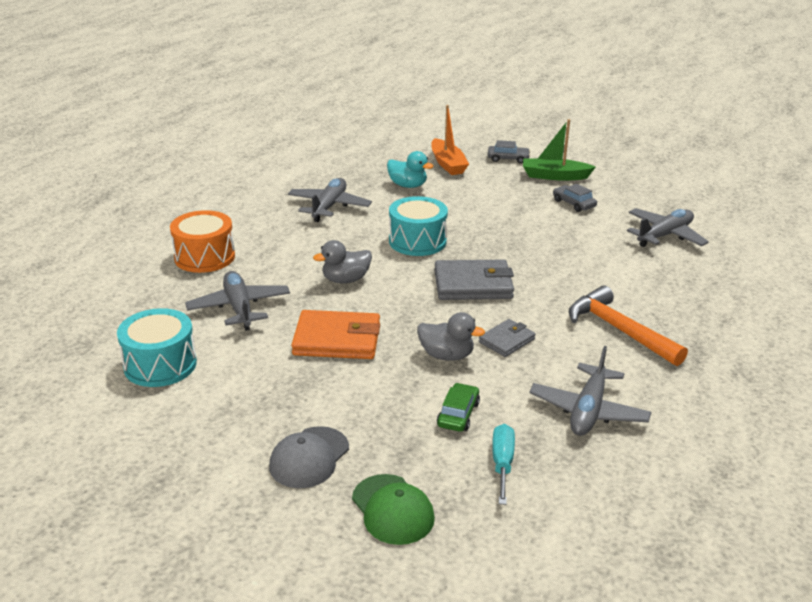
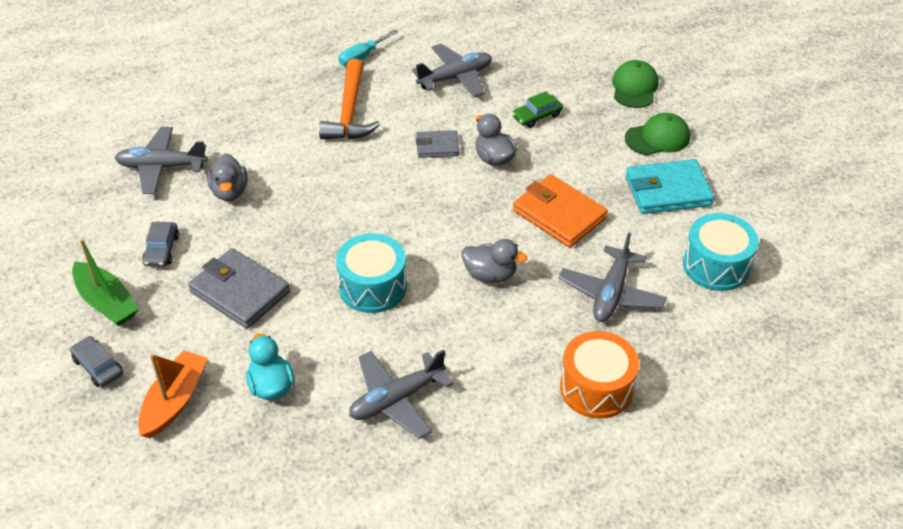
camera: 140 degrees left, 15 degrees up
grey cap [269,426,349,488] -> green cap [625,113,690,155]
grey wallet [434,260,514,300] -> grey wallet moved to [188,248,290,329]
turquoise screwdriver [492,424,515,505] -> turquoise screwdriver moved to [338,30,398,66]
none -> grey duck [207,153,248,201]
none -> turquoise wallet [626,159,714,214]

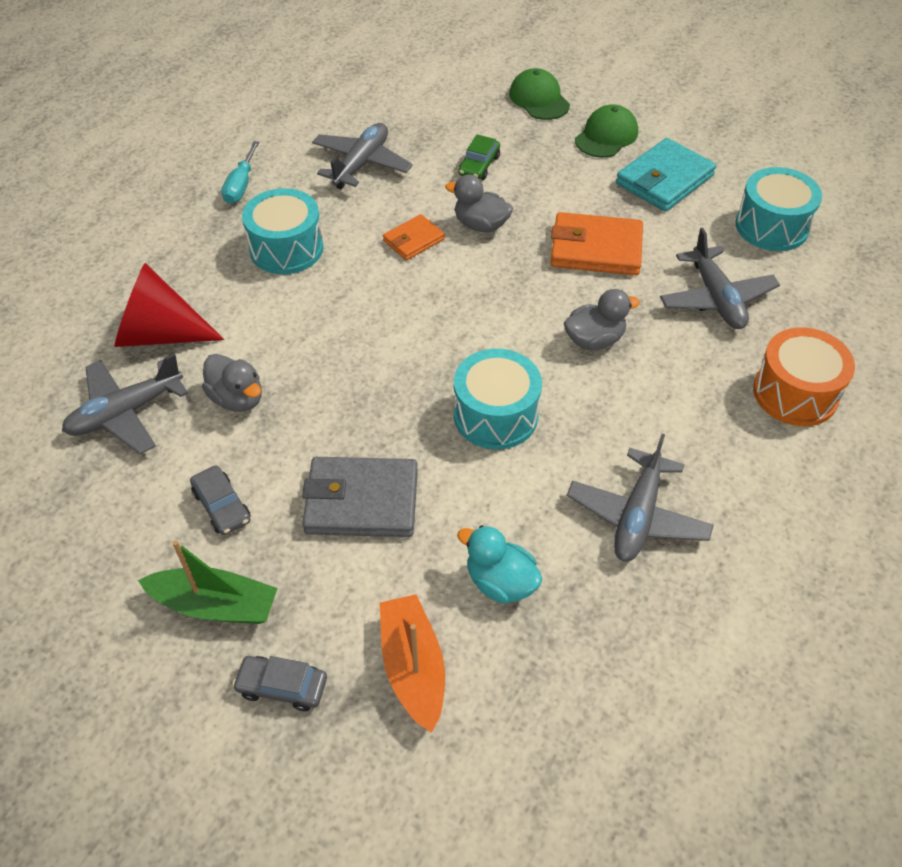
camera: 35 degrees left, 5 degrees up
orange hammer [319,59,380,139] -> turquoise drum [242,188,324,274]
grey wallet [416,130,459,158] -> orange wallet [383,214,445,260]
none -> red cone [114,263,224,347]

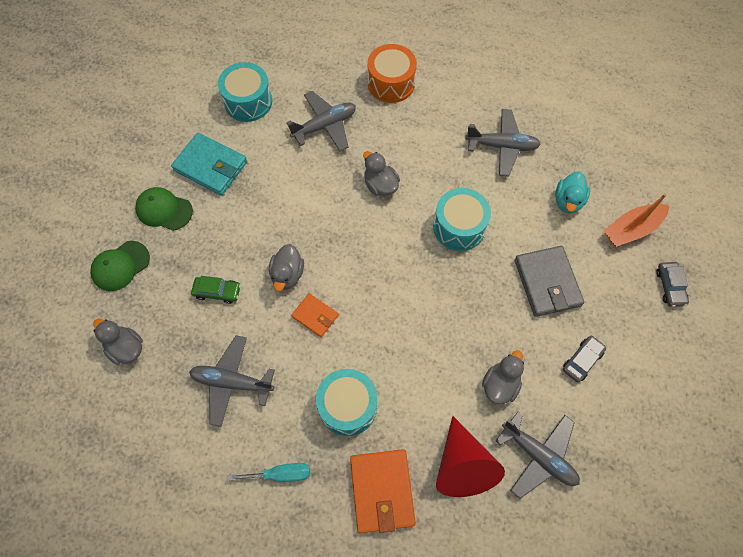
camera: 105 degrees left, 15 degrees up
green boat [138,540,278,624] -> none
orange wallet [550,212,643,275] -> orange wallet moved to [350,449,416,533]
none -> grey duck [93,319,143,365]

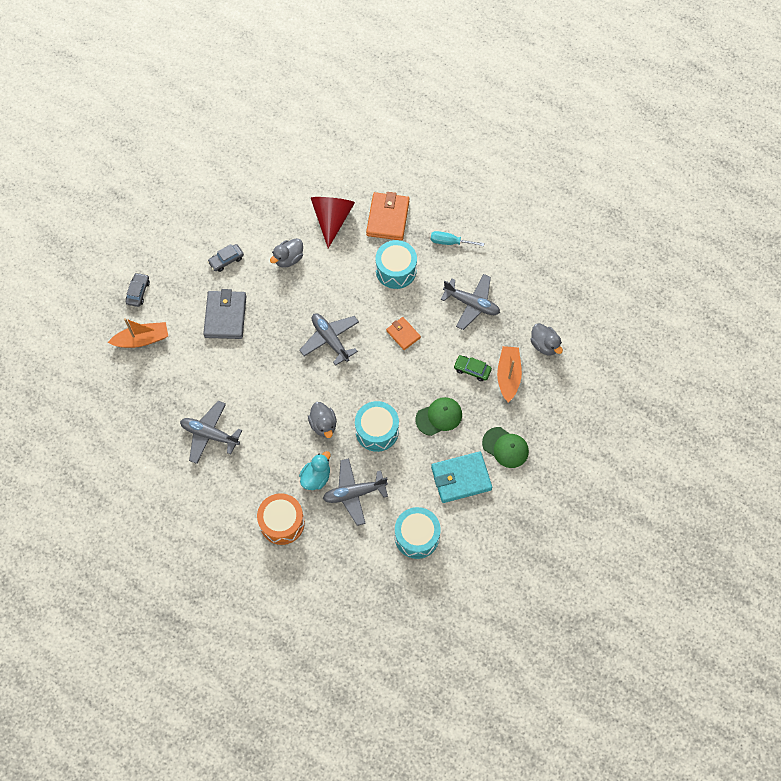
camera: 165 degrees left, 0 degrees up
green cap [90,241,150,291] -> green cap moved to [415,397,462,436]
turquoise wallet [171,133,247,195] -> turquoise wallet turned 60 degrees counterclockwise [431,451,492,503]
grey duck [269,244,304,291] -> none
turquoise drum [433,188,491,251] -> turquoise drum moved to [355,401,399,452]
grey plane [496,412,580,499] -> grey plane moved to [299,313,359,366]
turquoise duck [555,171,590,214] -> turquoise duck moved to [299,451,331,490]
none -> orange boat [497,346,522,402]

